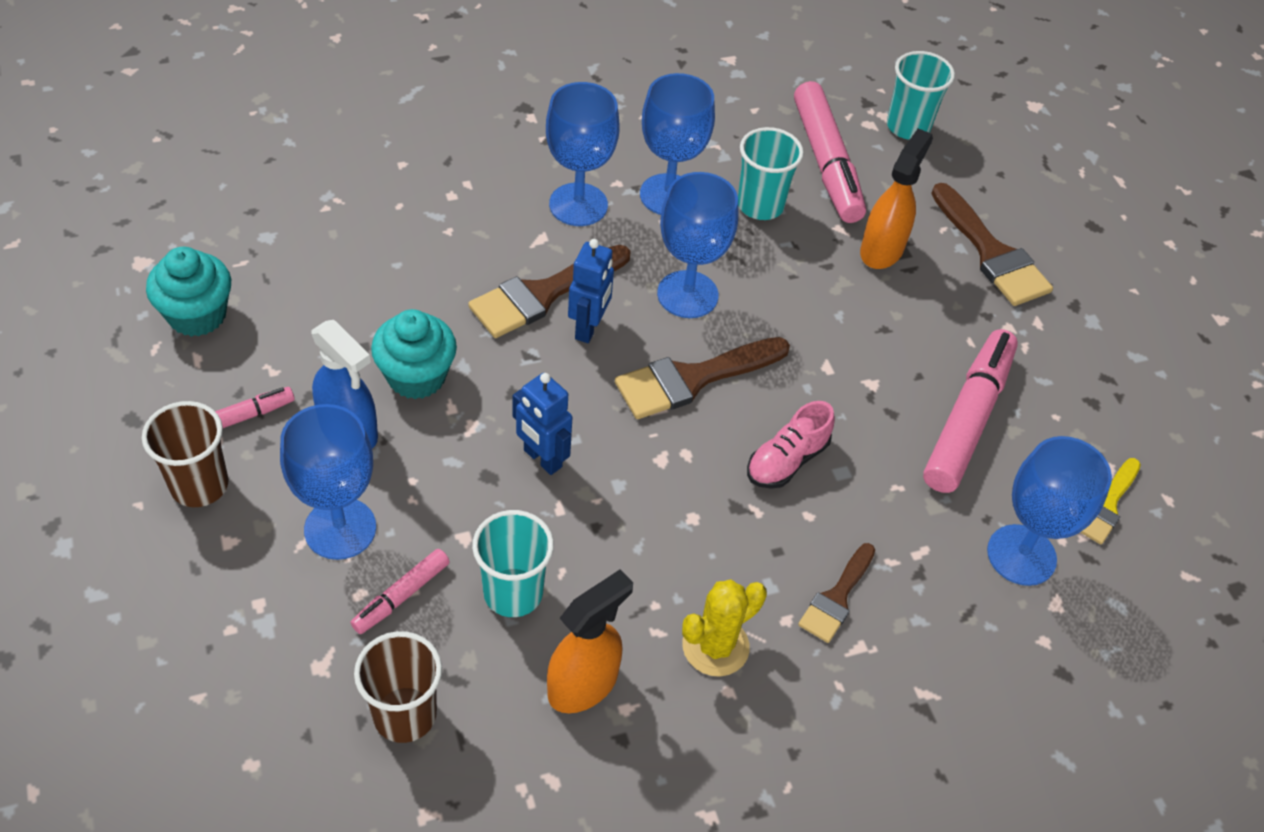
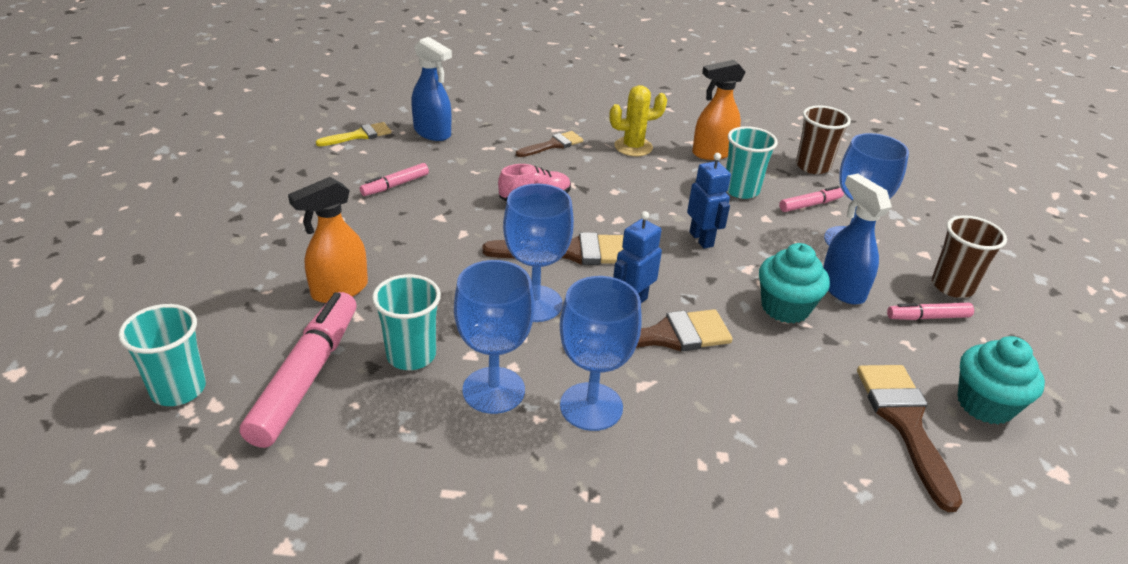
camera: 155 degrees left, 15 degrees down
pink marker [923,329,1018,493] -> pink marker [360,163,429,196], size x0.50
brown brush [931,183,1053,306] -> brown brush moved to [857,365,962,512]
blue goblet [987,436,1112,586] -> blue spray bottle [411,37,452,141]

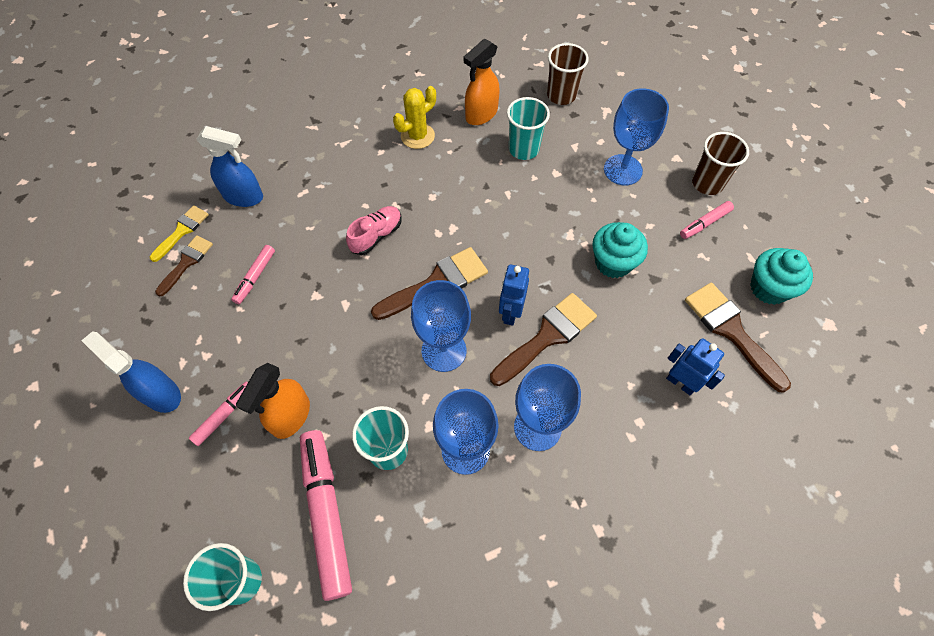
camera: 25 degrees left, 25 degrees up
brown brush [516,131,583,157] -> brown brush moved to [155,235,213,297]
blue robot [687,153,731,249] -> blue robot moved to [666,338,725,395]
pink marker [779,186,844,212] -> pink marker moved to [189,382,248,446]
blue spray bottle [823,174,892,305] -> blue spray bottle moved to [81,331,181,413]

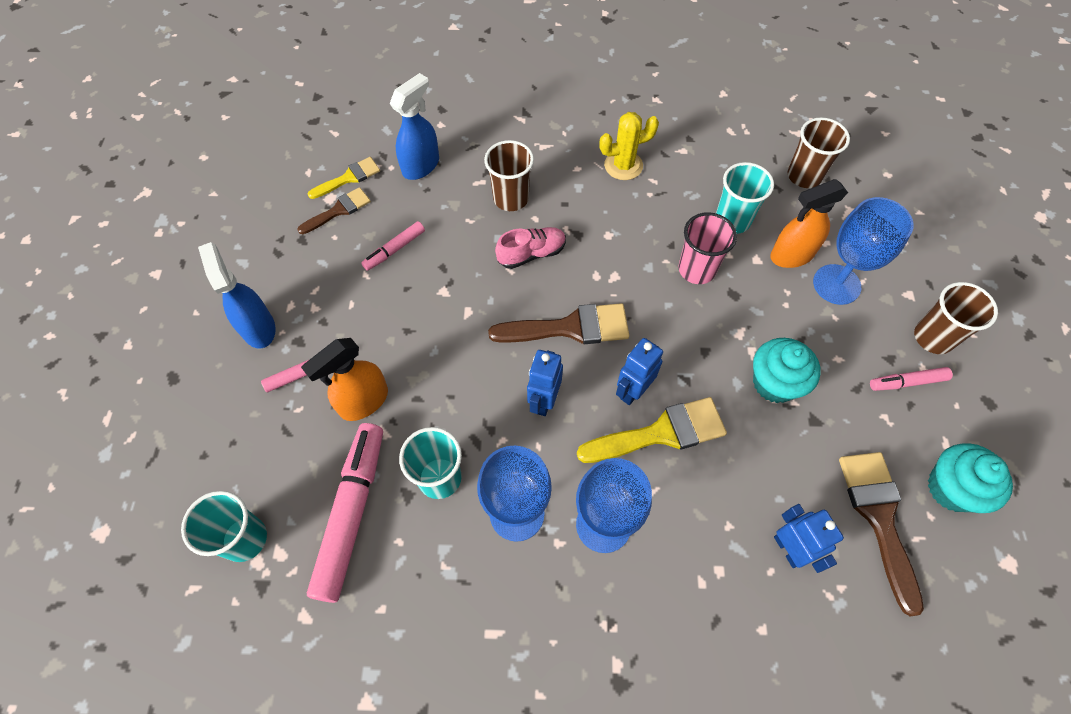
camera: 25 degrees right, 0 degrees up
blue spray bottle [197,126,263,207] -> blue spray bottle turned 90 degrees counterclockwise [390,73,439,180]
blue goblet [411,280,471,372] -> blue robot [527,350,563,416]
orange spray bottle [464,39,500,125] -> orange spray bottle moved to [770,179,848,268]
brown brush [490,293,597,386] -> yellow brush [577,397,727,463]
none -> brown cup [484,140,534,211]
none -> pink cup [678,212,737,284]

